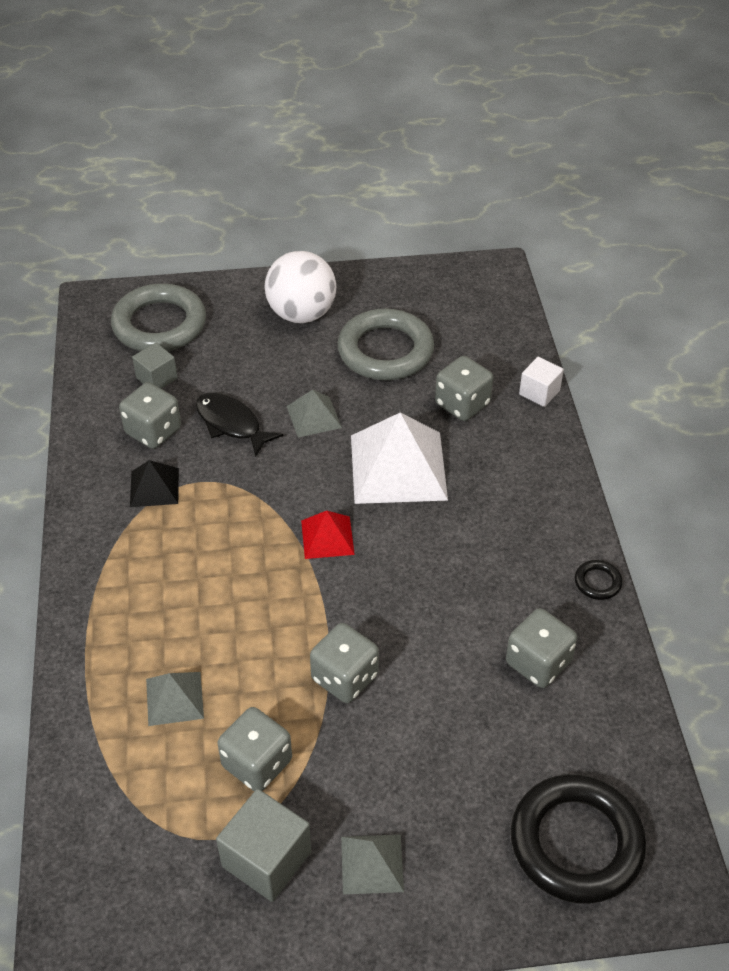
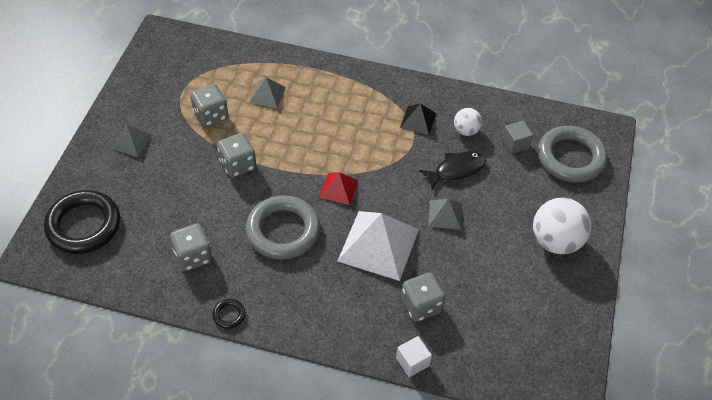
camera: 110 degrees right, 5 degrees up
grey dice [119,382,181,449] -> white ball [454,108,482,136]
grey cube [216,789,311,902] -> none
grey ring [337,309,434,380] -> grey ring moved to [246,195,320,260]

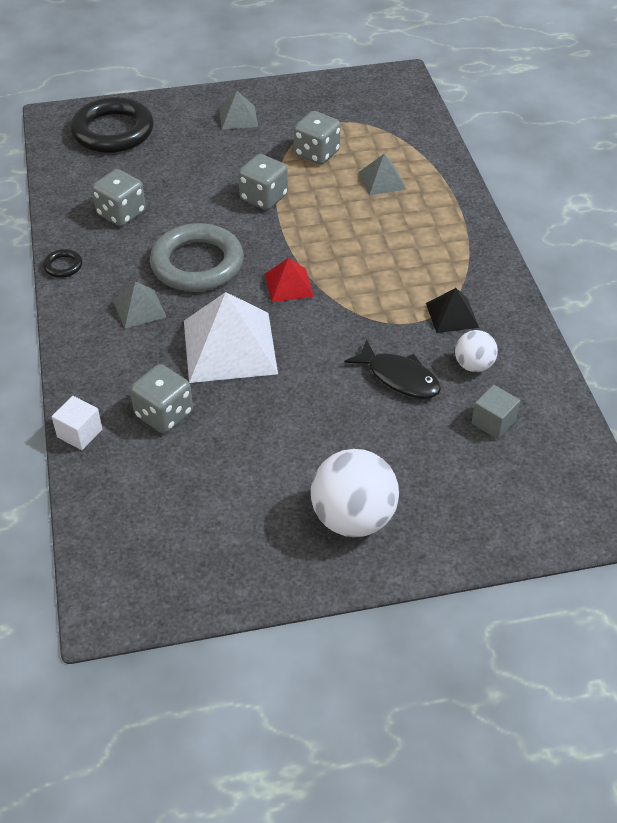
camera: 65 degrees right, 5 degrees down
grey pyramid [428,199,462,230] -> grey pyramid moved to [113,281,166,329]
grey ring [538,126,607,183] -> none

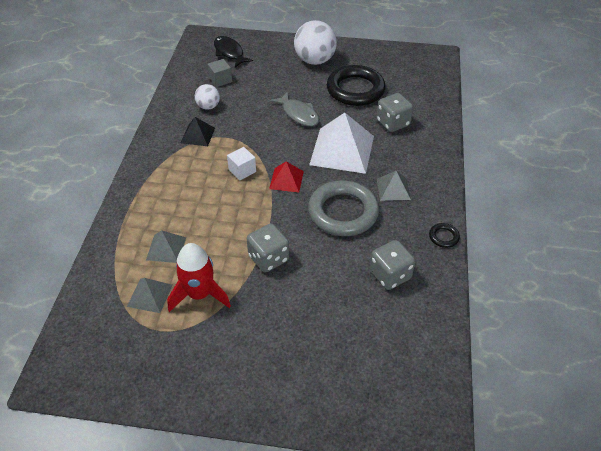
camera: 160 degrees left, 0 degrees up
white cube [52,396,102,450] -> white cube moved to [227,147,256,180]
black ring [71,97,154,153] -> black ring moved to [327,65,385,106]
grey pyramid [219,91,258,129] -> grey pyramid moved to [127,278,173,313]
grey dice [294,111,341,165] -> red rocket [167,243,231,312]
black fish [344,339,441,399] -> black fish moved to [214,36,253,67]
none -> grey fish [270,91,319,126]

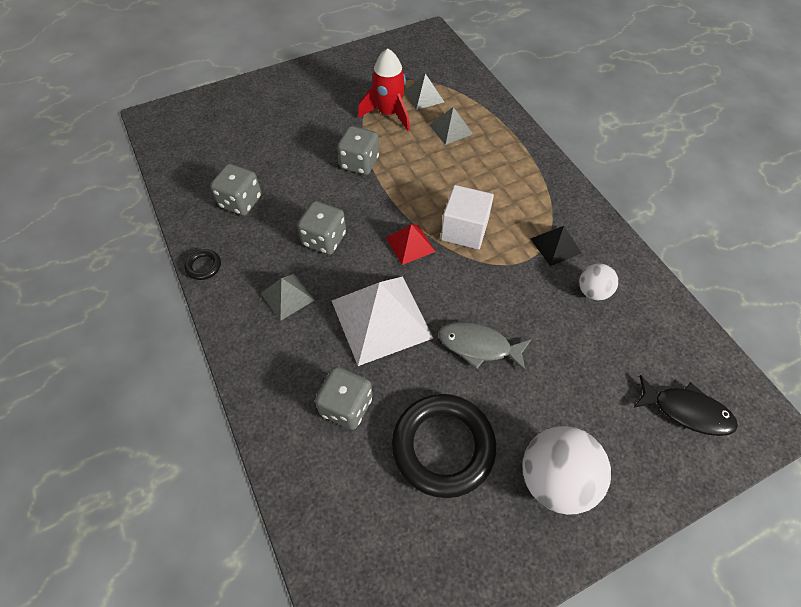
camera: 145 degrees right, 10 degrees up
grey cube [208,59,232,87] -> none
white cube [227,147,256,180] -> white cube [441,185,494,249], size x1.58
grey ring [308,181,379,236] -> grey dice [297,201,346,255]

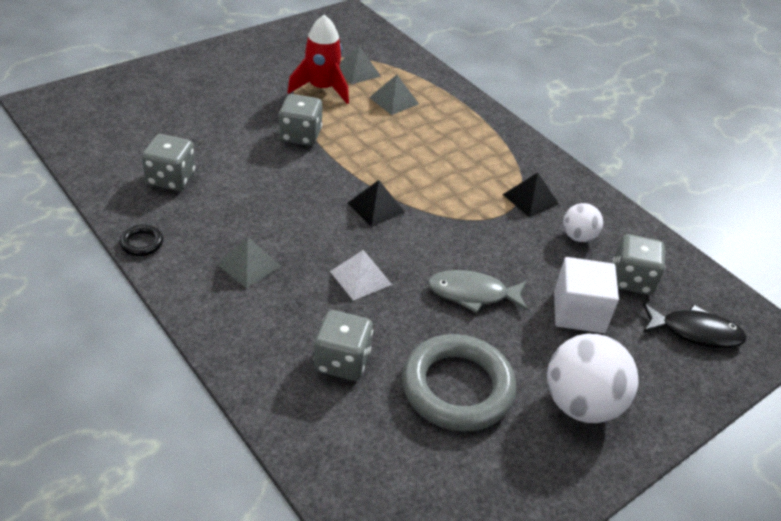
camera: 15 degrees left, 15 degrees down
grey dice [297,201,346,255] -> grey dice moved to [613,234,665,295]
white pyramid [332,276,433,366] -> white pyramid [330,250,392,301], size x0.51
red pyramid [386,224,436,265] -> black pyramid [348,180,405,227]
black ring [392,394,496,498] -> grey ring [402,334,516,431]
white cube [441,185,494,249] -> white cube moved to [554,257,619,333]

